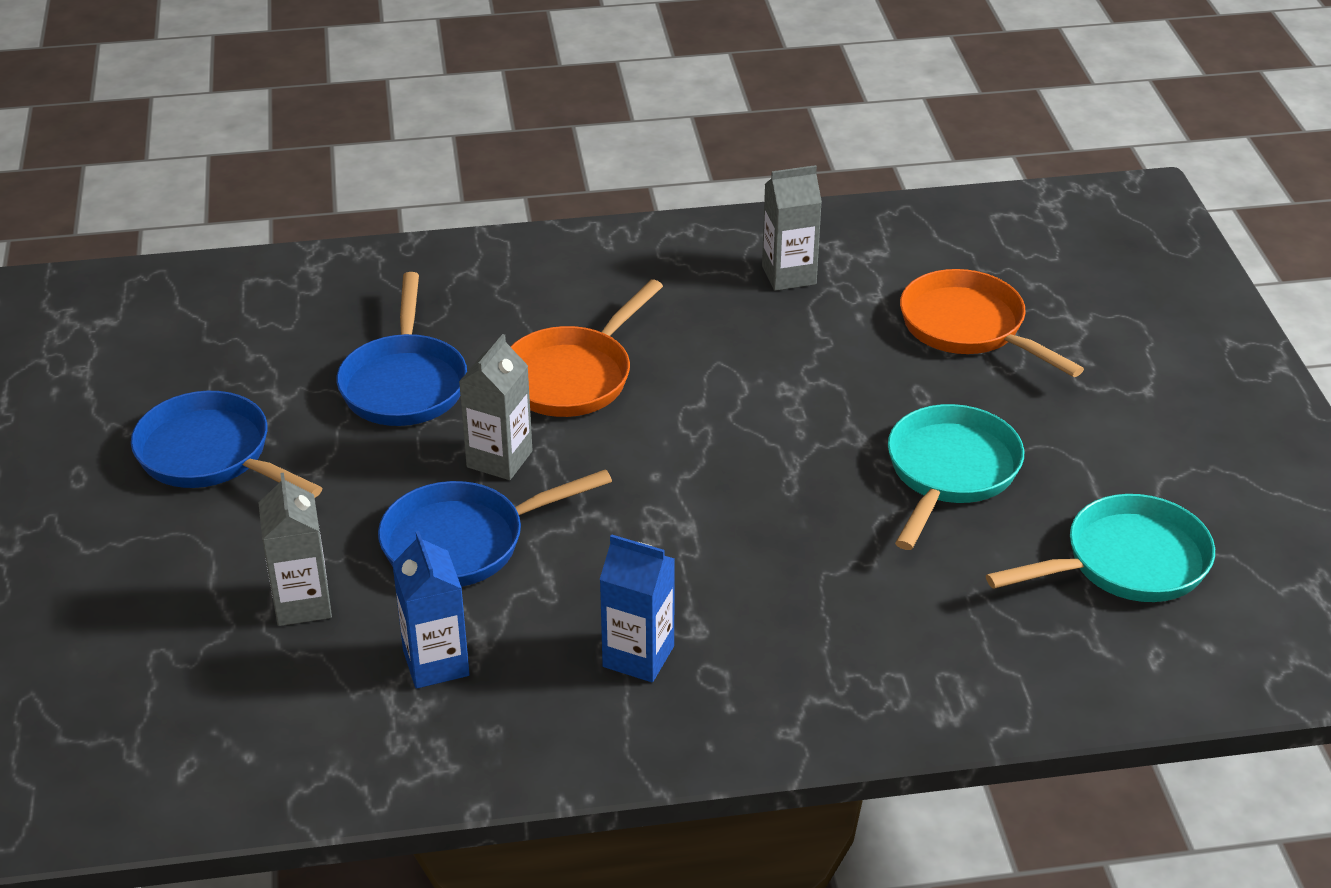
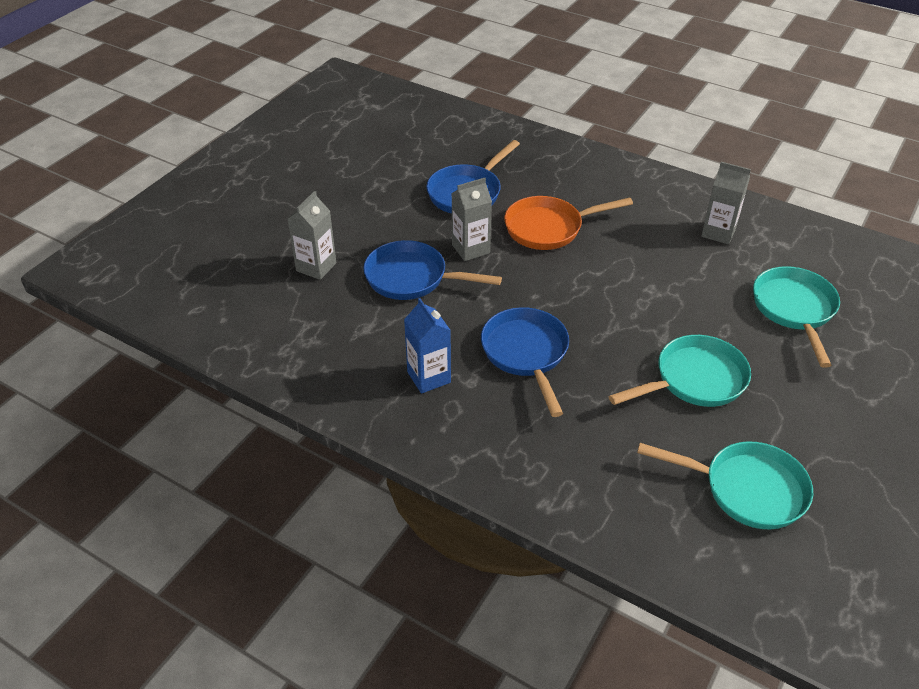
camera: 40 degrees right, 5 degrees up
blue pan [131,391,322,498] -> blue pan moved to [481,307,569,417]
blue carton [392,531,469,689] -> none
orange pan [900,269,1084,377] -> turquoise pan [753,266,840,368]

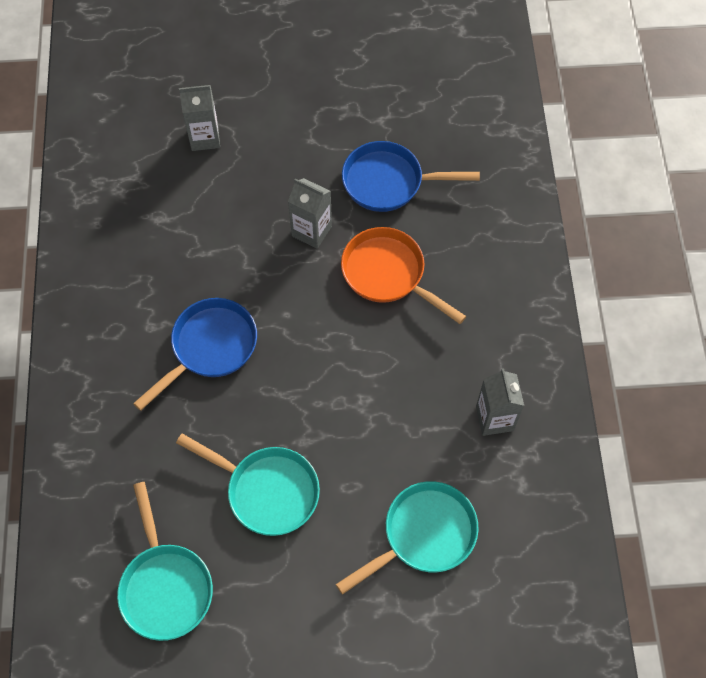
camera: 55 degrees right, 20 degrees up
blue pan [363,240,502,300] -> none
blue carton [404,298,451,394] -> none

